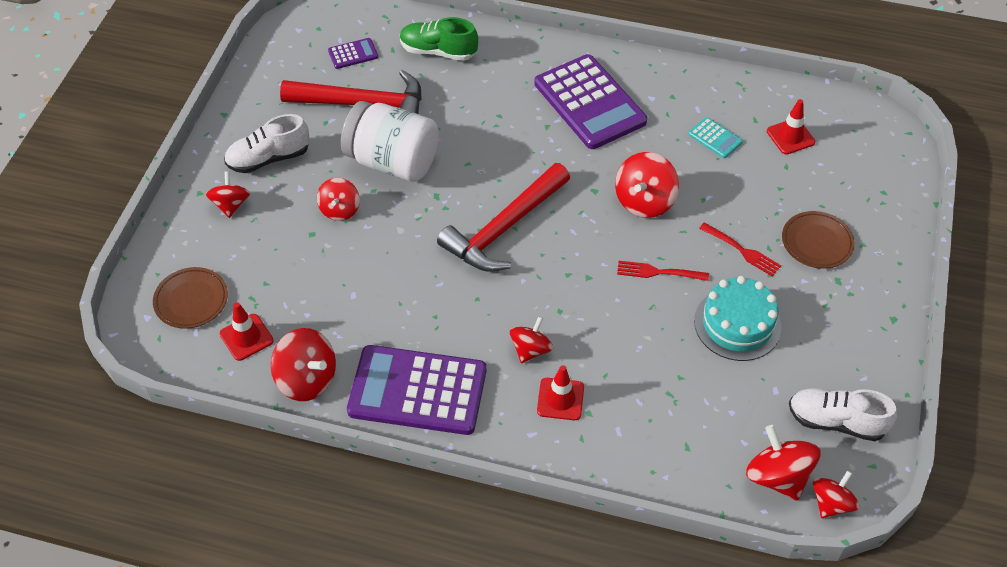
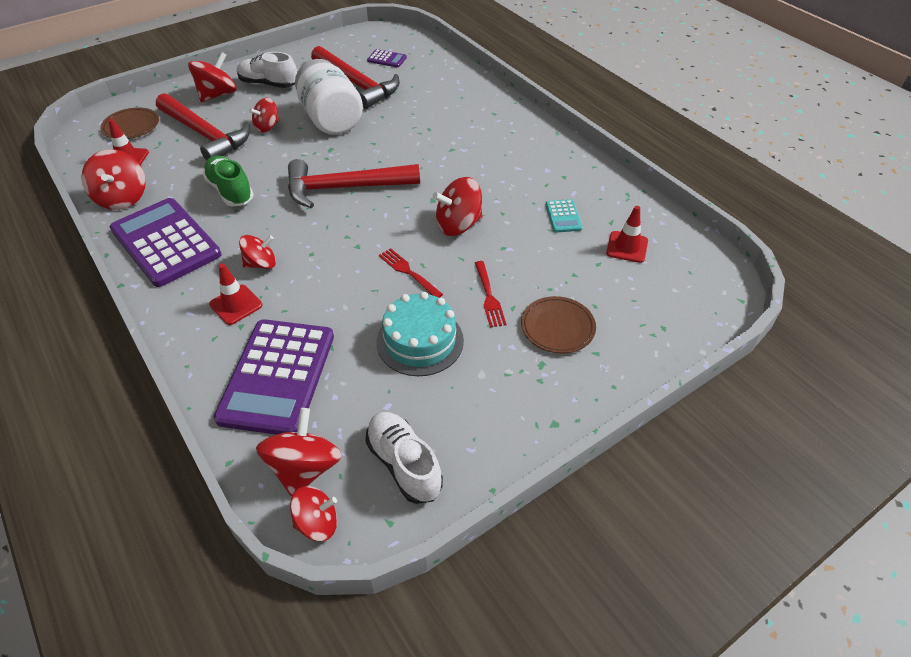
camera: 40 degrees right, 5 degrees down
red spinning top [206,171,250,218] -> red spinning top [188,52,237,102], size x1.51
green shoe [400,17,478,61] -> green shoe moved to [202,156,254,207]
purple calculator [534,54,647,149] -> purple calculator moved to [214,319,334,435]
none -> red hammer [156,93,250,161]

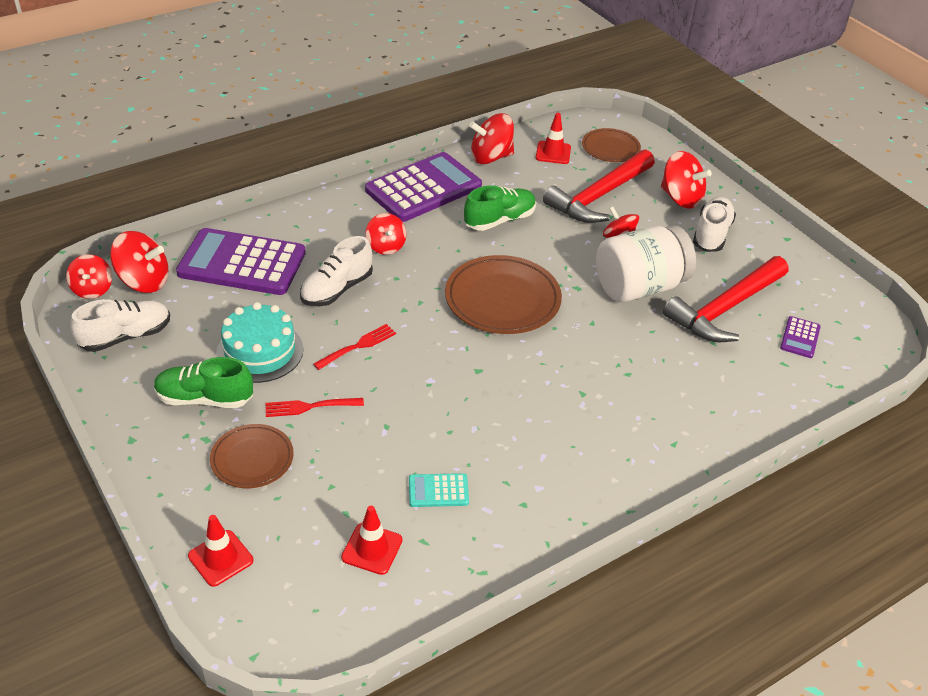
camera: 90 degrees right, 5 degrees down
red traffic cone [209,263,262,325] -> red traffic cone moved to [188,515,253,587]
red hammer [288,159,420,208] -> brown plate [445,255,562,334]
red spinning top [433,177,482,236] -> none
none -> green shoe [154,357,253,408]
none -> white shoe [300,236,373,306]

